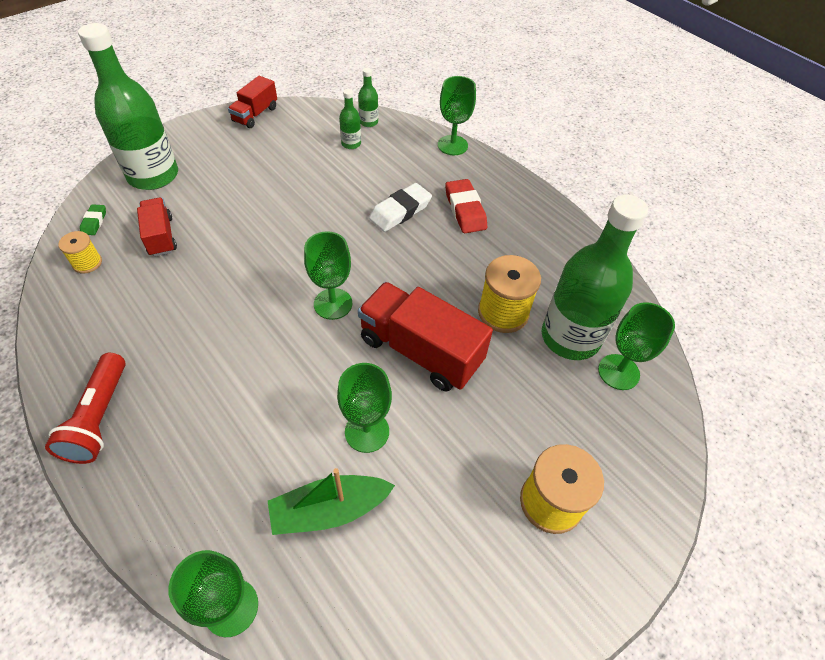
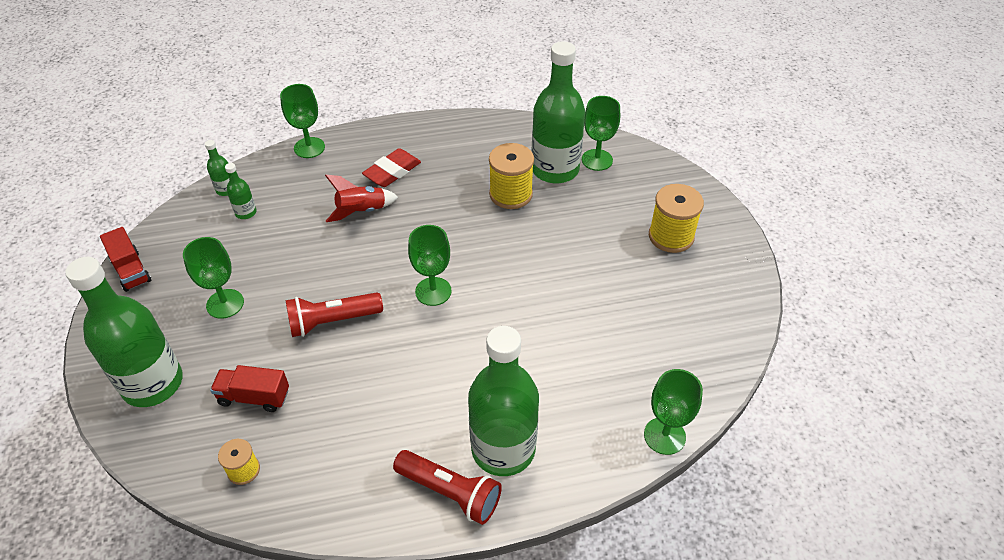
camera: 60 degrees left, 5 degrees down
green eraser [80,204,106,235] -> none
green boat [268,468,395,535] -> none
green goblet [337,363,392,453] -> green goblet moved to [183,237,244,319]
red truck [358,282,493,391] -> none
white eraser [369,183,432,232] -> red rocket [325,175,398,222]
red eraser [445,179,487,233] -> red eraser turned 60 degrees counterclockwise [362,148,421,187]
none -> red flashlight [286,292,383,337]
none -> green bottle [468,326,539,476]

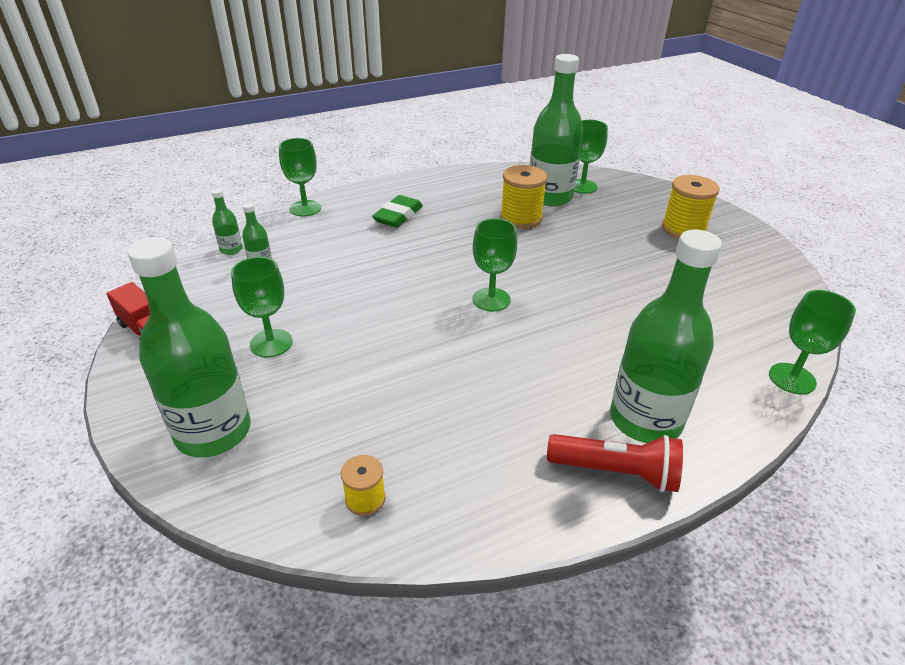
camera: 15 degrees left, 10 degrees down
red truck [210,365,289,412] -> none
red flashlight [286,292,383,337] -> none
red rocket [325,175,398,222] -> none
red eraser [362,148,421,187] -> green eraser [372,195,423,228]

